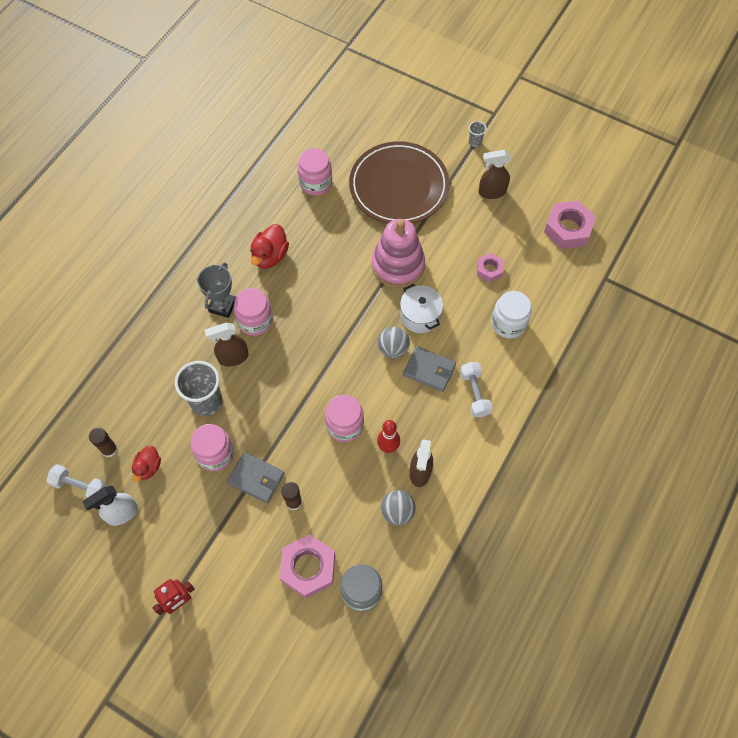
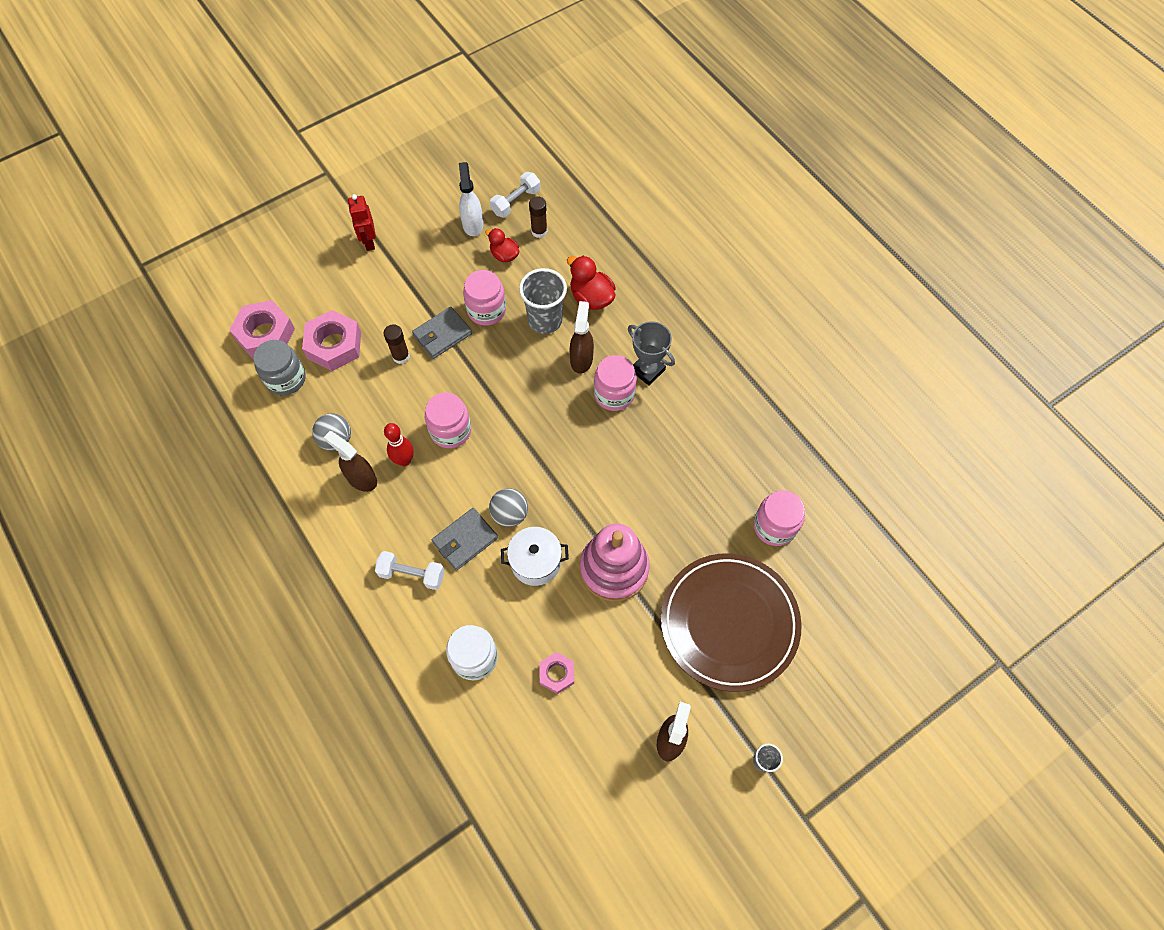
camera: 115 degrees right, 0 degrees up
red duck [250,224,289,269] -> red duck moved to [567,256,616,310]
pink nut [544,201,596,249] -> pink nut moved to [229,300,295,359]

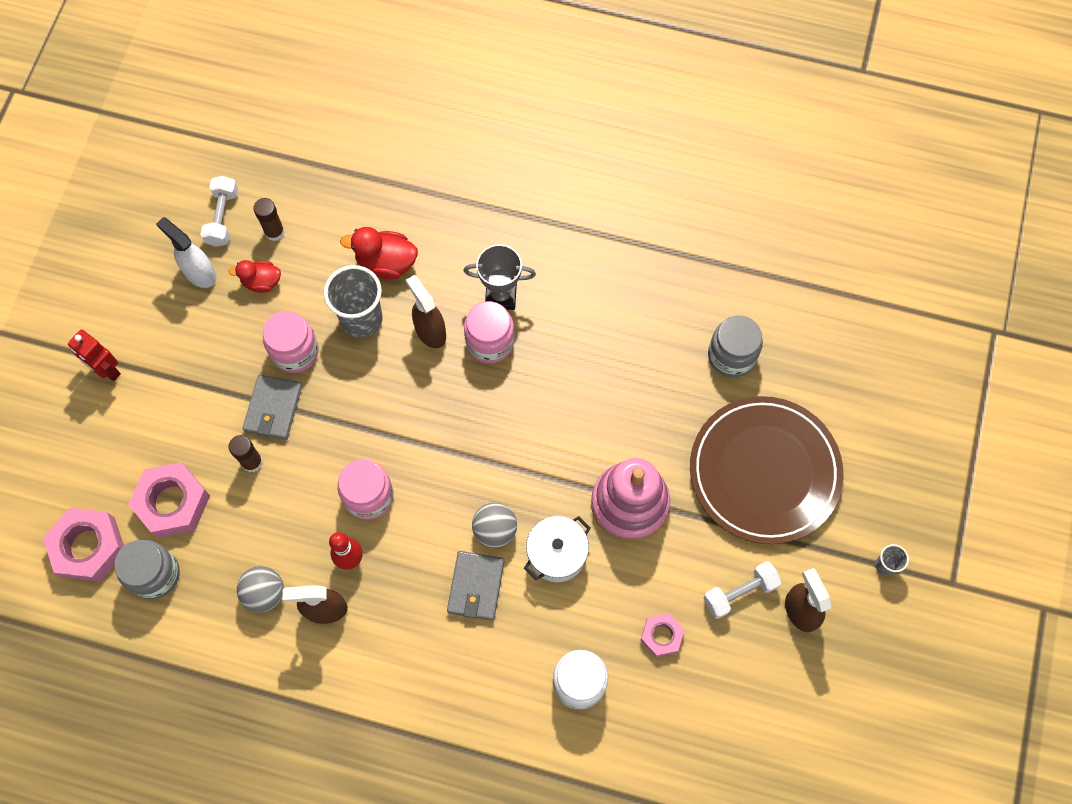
camera: 40 degrees left, 5 degrees up
white dumbbell [375,551,444,590] -> white dumbbell moved to [703,561,782,619]
pink jar [754,490,805,546] -> grey jar [708,316,763,377]

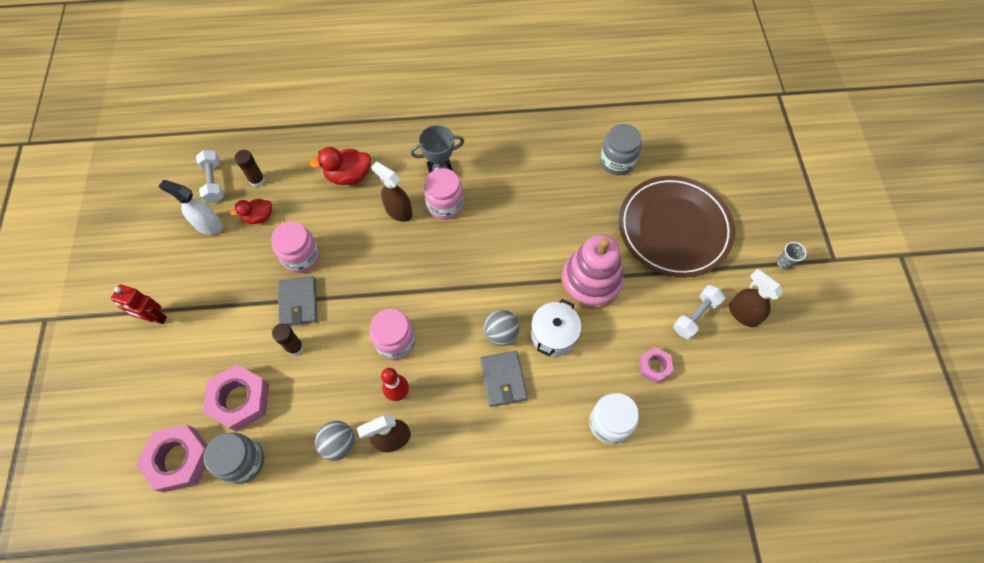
camera: 20 degrees left, 5 degrees down
grey cup [324,265,383,338] -> none

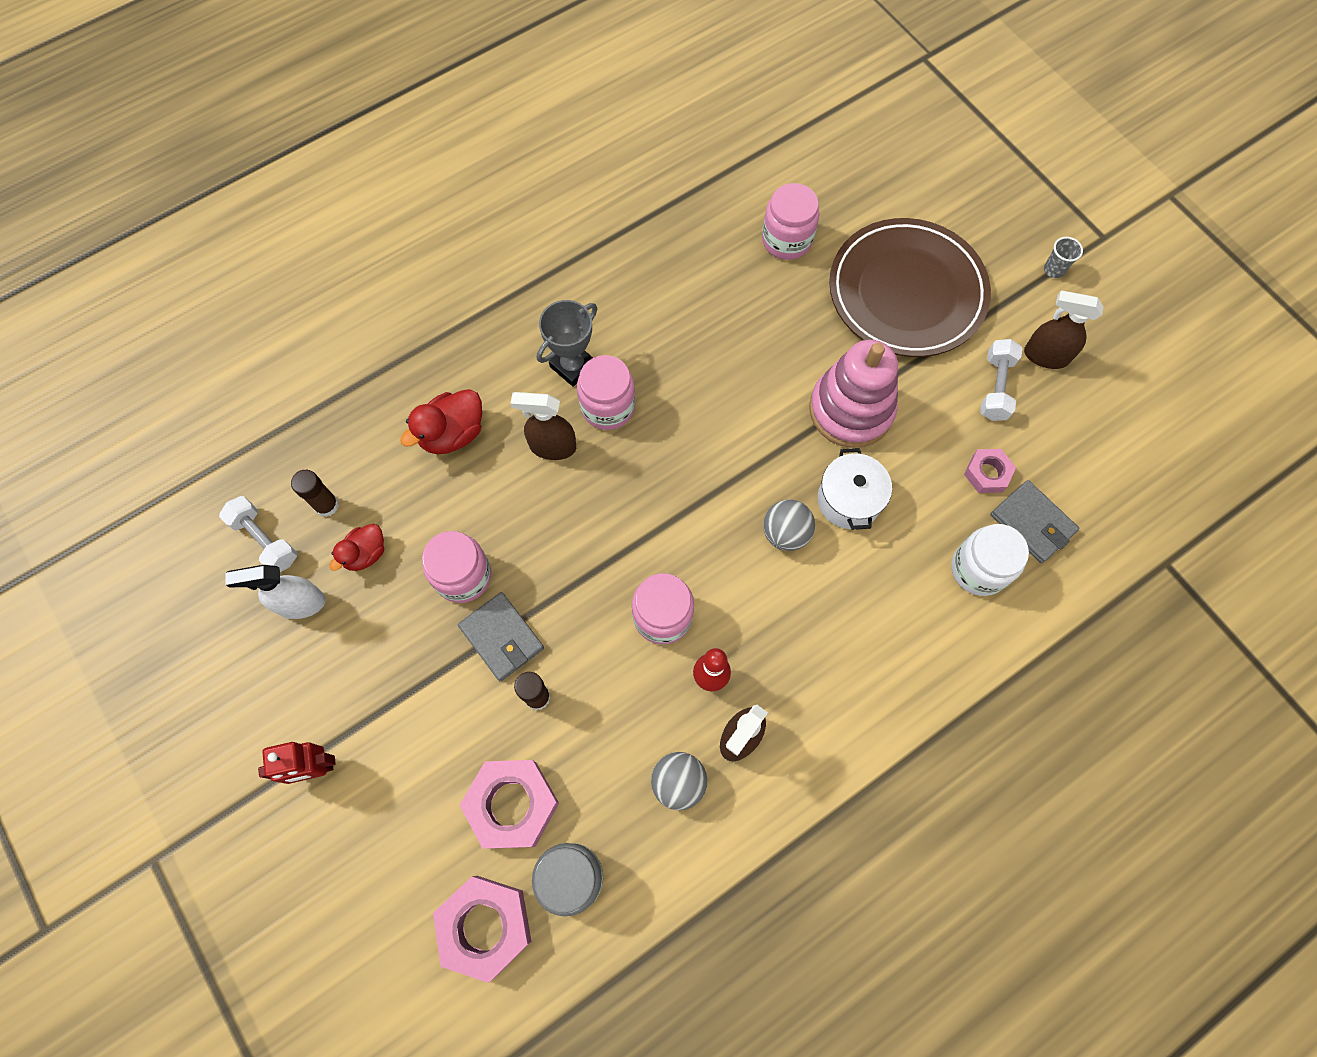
camera: 30 degrees left, 5 degrees up
grey wallet [480,351,527,407] -> grey wallet moved to [990,480,1079,563]
grey jar [600,124,641,175] -> pink jar [762,183,820,260]

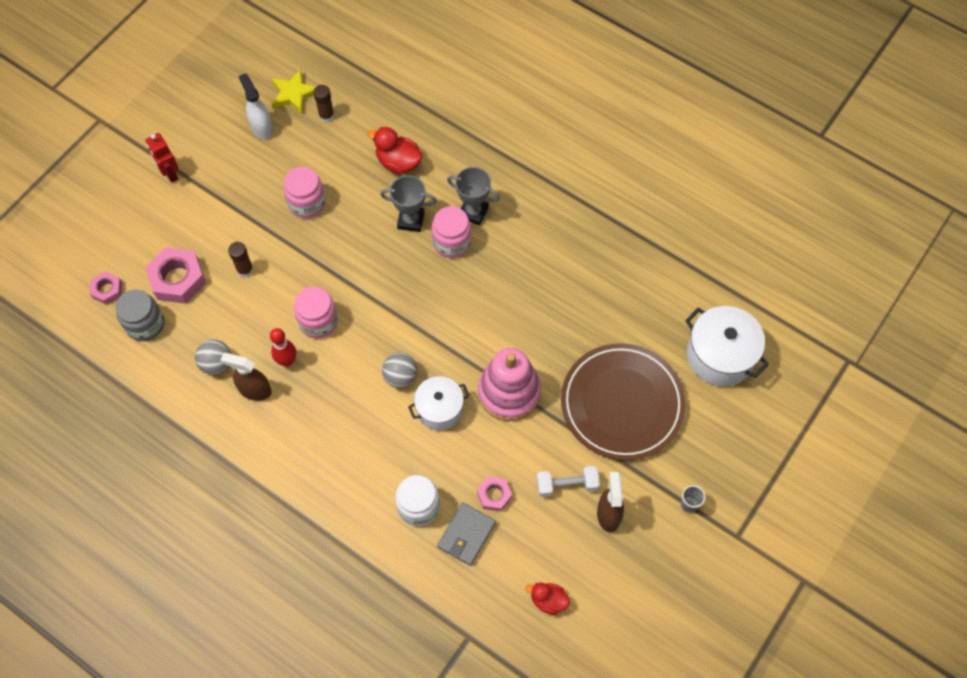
camera: 70 degrees right, 5 degrees down
white dumbbell [219,496,297,572] -> yellow star [271,69,315,115]
red duck [329,524,384,571] -> red duck moved to [525,583,570,615]
pink nut [433,876,532,983] -> pink nut [90,271,122,305], size x0.57
grey wallet [458,592,544,682] -> none
brown spray bottle [510,392,576,460] -> grey trophy [380,175,437,232]
pink jar [762,183,820,260] -> none
none -> white pot [685,306,769,386]

